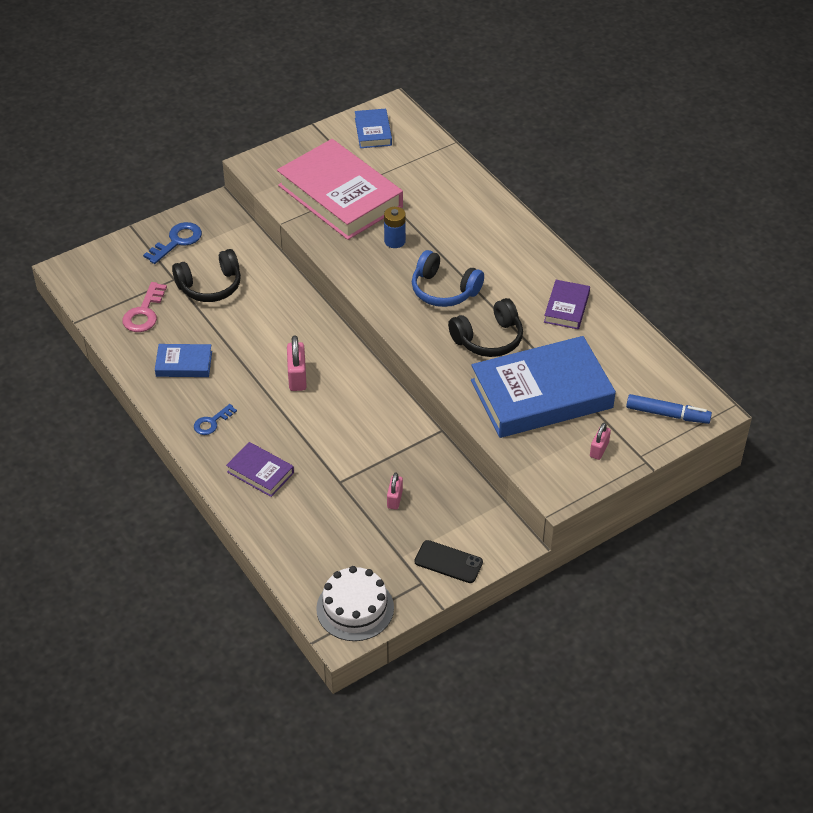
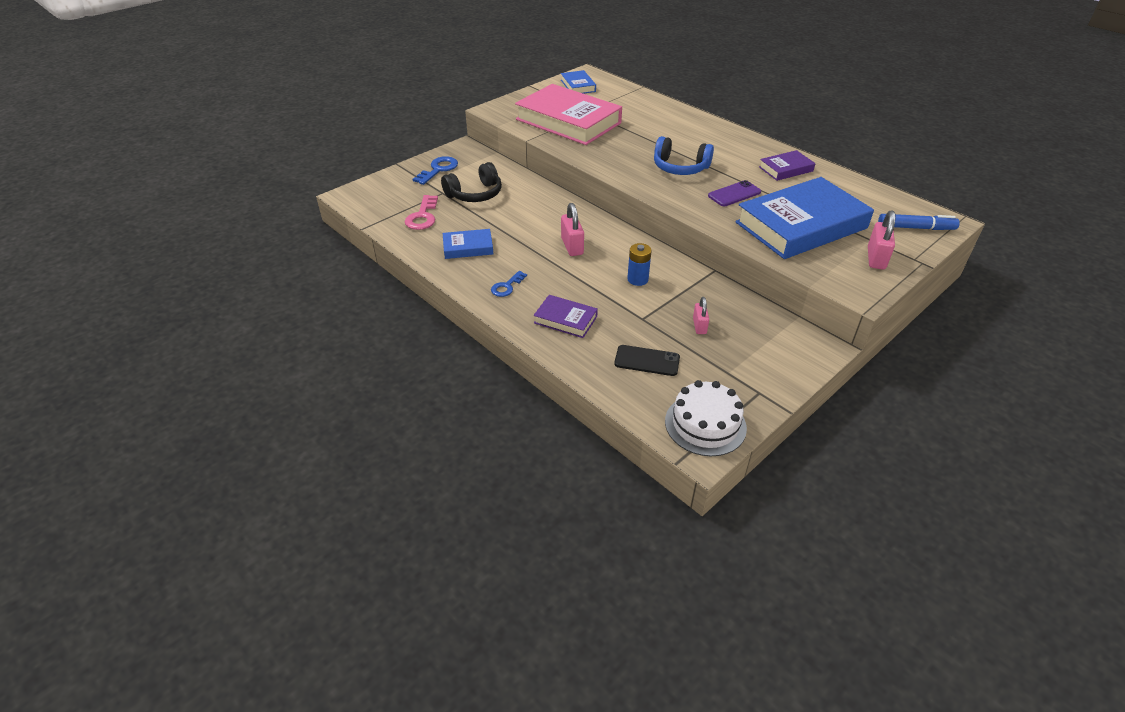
camera: 10 degrees left, 5 degrees down
blue battery [384,207,406,248] -> blue battery moved to [627,243,652,286]
black phone [414,540,483,583] -> black phone moved to [614,345,680,376]
black headphones [448,298,523,357] -> purple phone [708,180,761,206]
purple book [544,280,590,329] -> purple book turned 60 degrees clockwise [759,150,815,181]
pink padlock [590,423,611,460] -> pink padlock [868,210,895,269], size x1.56

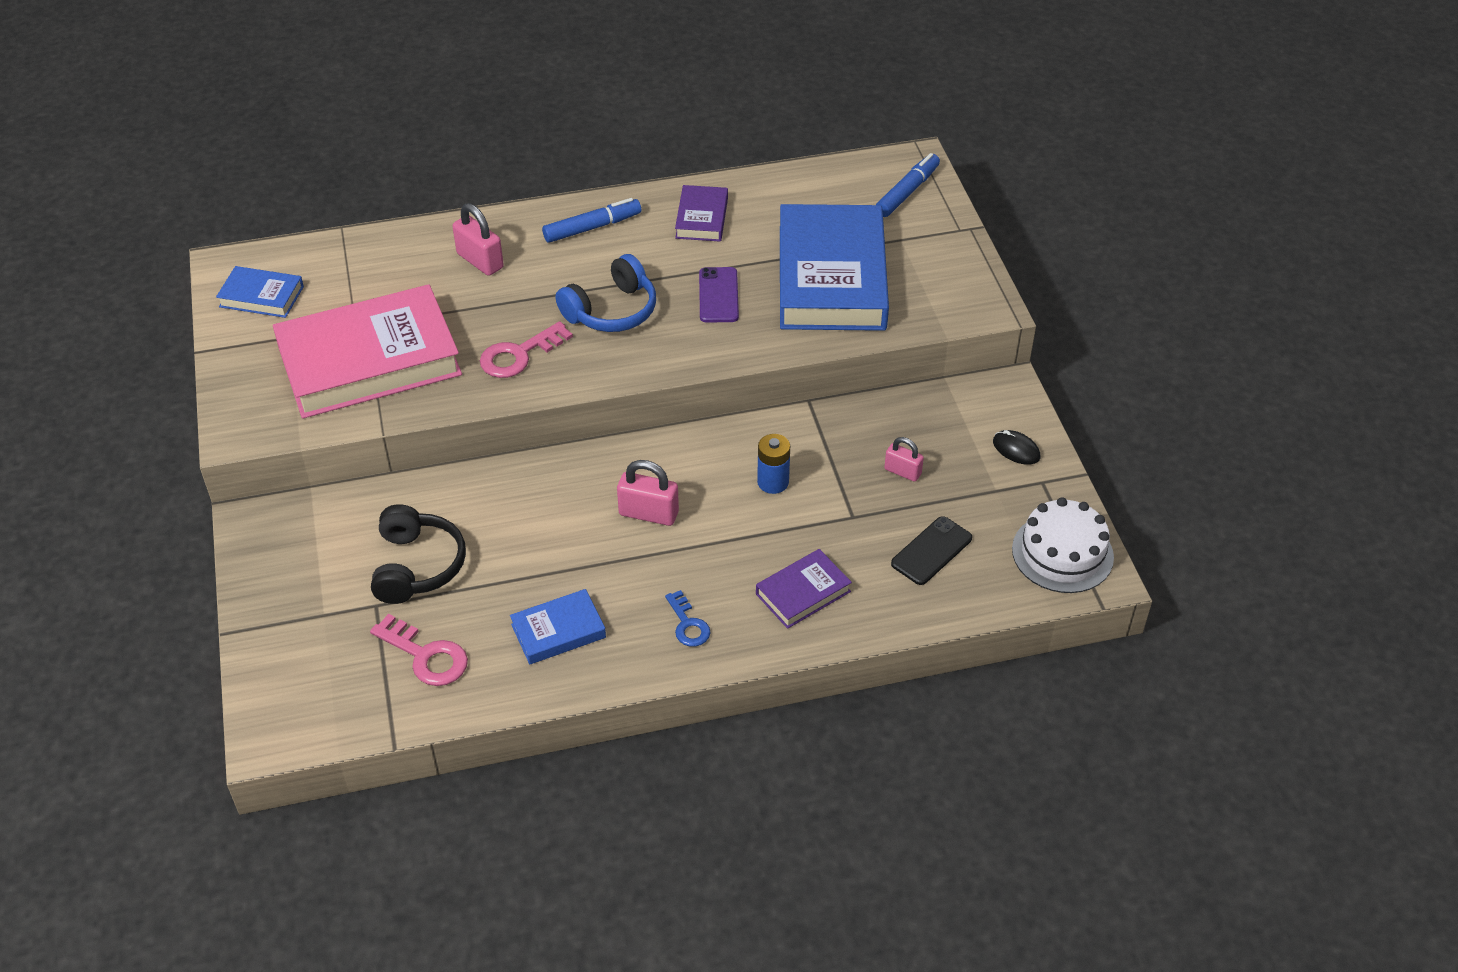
camera: 60 degrees left, 5 degrees up
blue key [413,156,458,185] -> none
blue book [443,229,493,259] -> blue book turned 45 degrees clockwise [510,589,606,664]
pink padlock [868,210,895,269] -> pink padlock moved to [453,203,504,276]
none -> pink key [480,321,573,378]
none -> blue marker [542,198,641,243]
none -> black mouse [993,430,1040,465]

